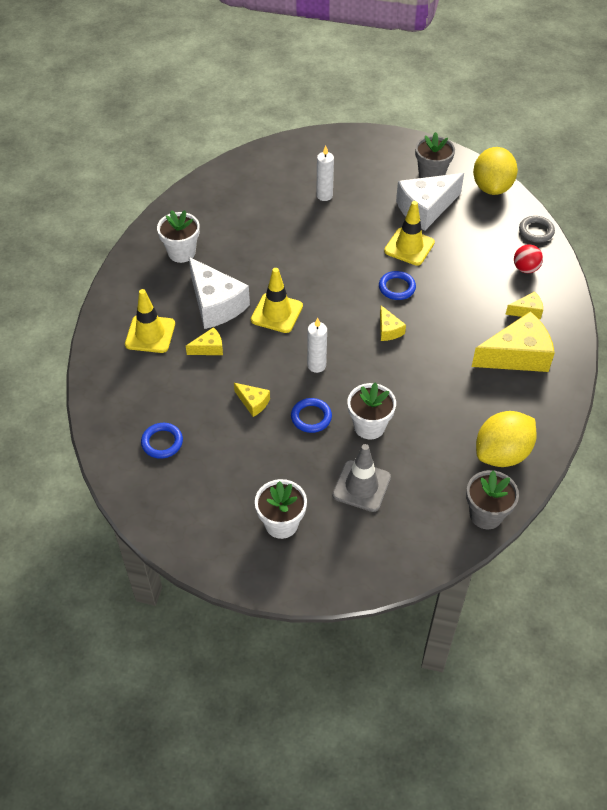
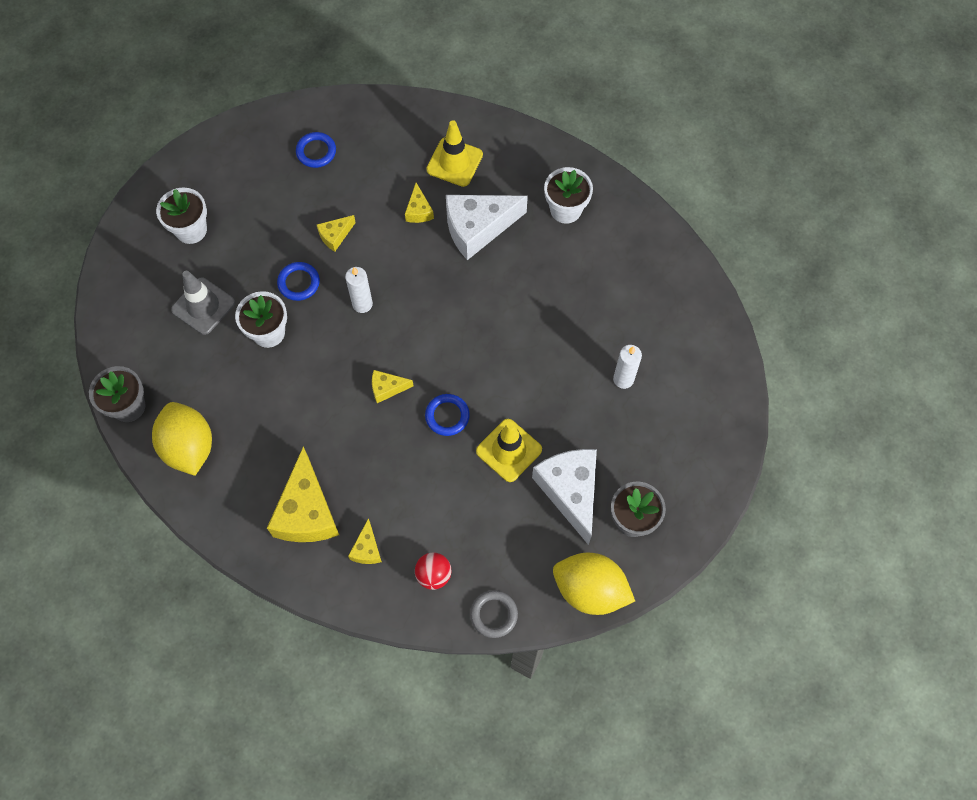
camera: 105 degrees right, 15 degrees up
yellow traffic cone [251,268,303,333] -> none

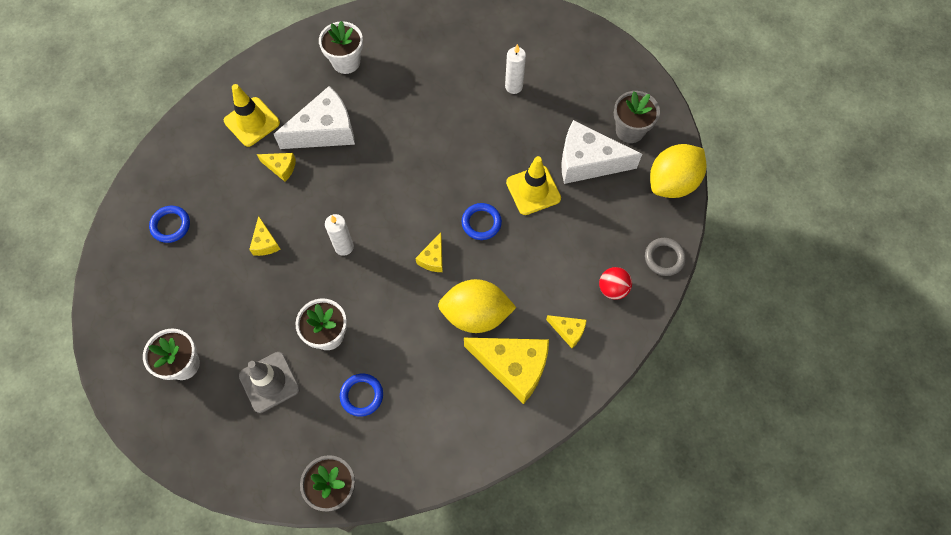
camera: 65 degrees left, 0 degrees up
yellow lemon [152,402,212,476] -> yellow lemon moved to [438,279,516,333]
blue ring [277,262,320,301] -> blue ring moved to [340,374,383,417]
white cheese [446,195,528,260] -> white cheese turned 120 degrees counterclockwise [274,86,355,149]

